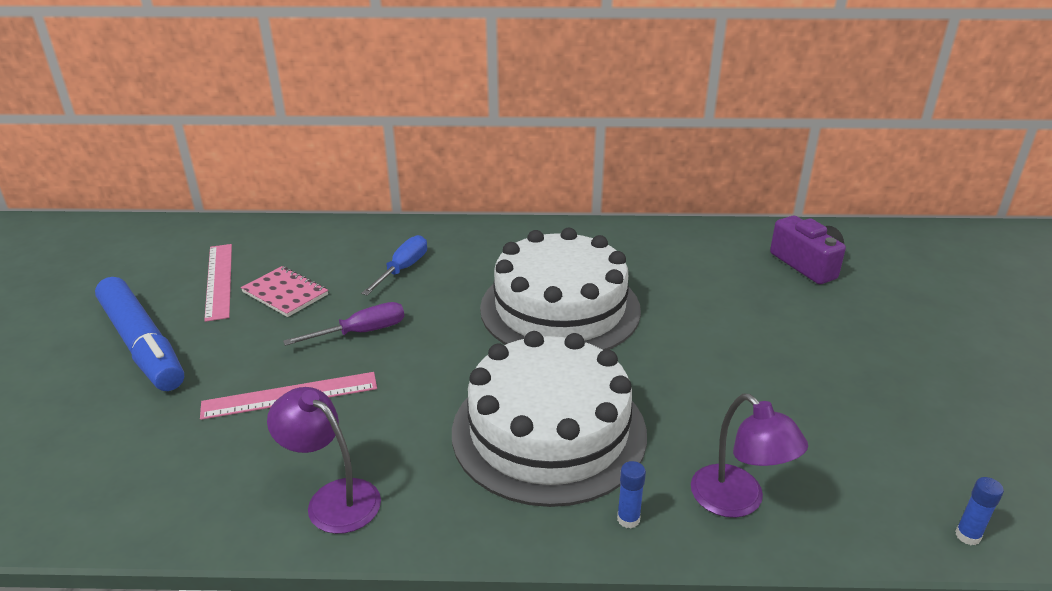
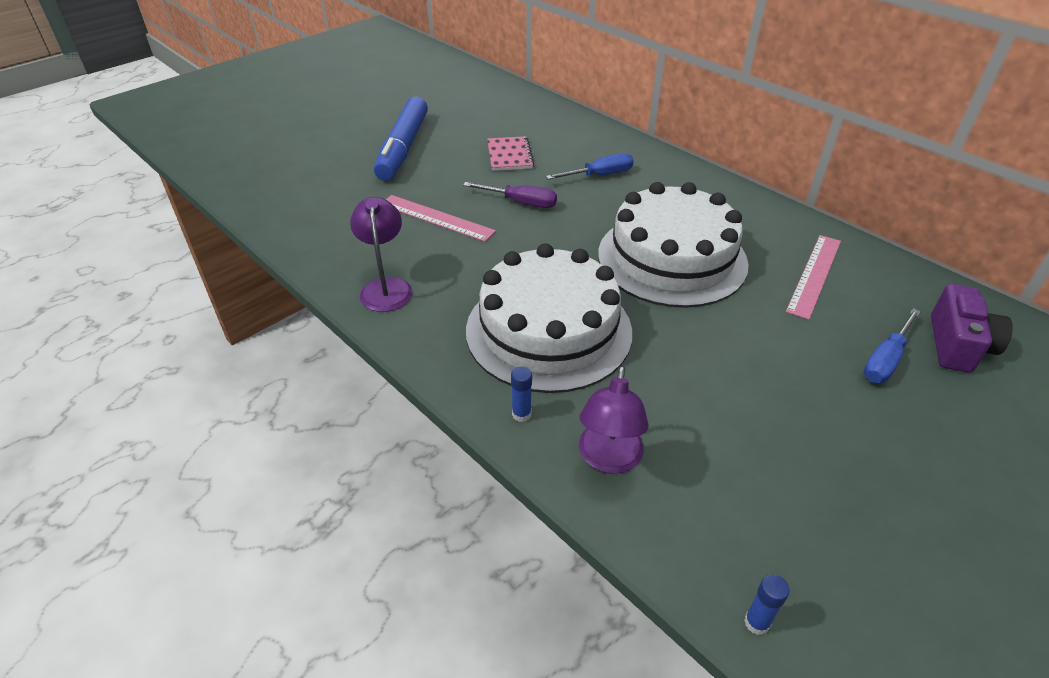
camera: 45 degrees right, 10 degrees up
pink ruler [204,244,232,322] -> pink ruler moved to [786,235,841,320]
none -> blue screwdriver [864,308,921,383]

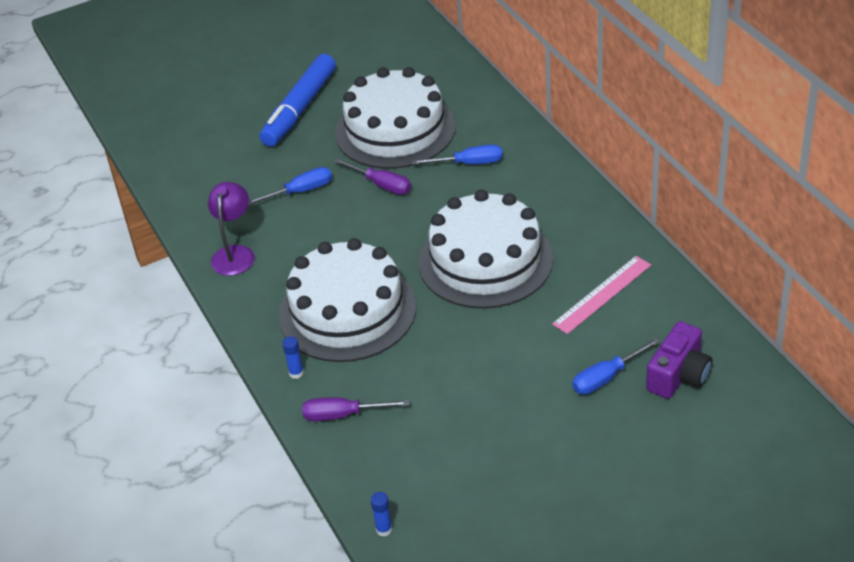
camera: 20 degrees right, 0 degrees up
pink ruler [386,195,496,242] -> blue screwdriver [248,167,332,206]
pink notebook [487,136,534,171] -> white cake [335,67,456,169]
purple lamp [579,366,649,474] -> purple screwdriver [302,397,410,421]

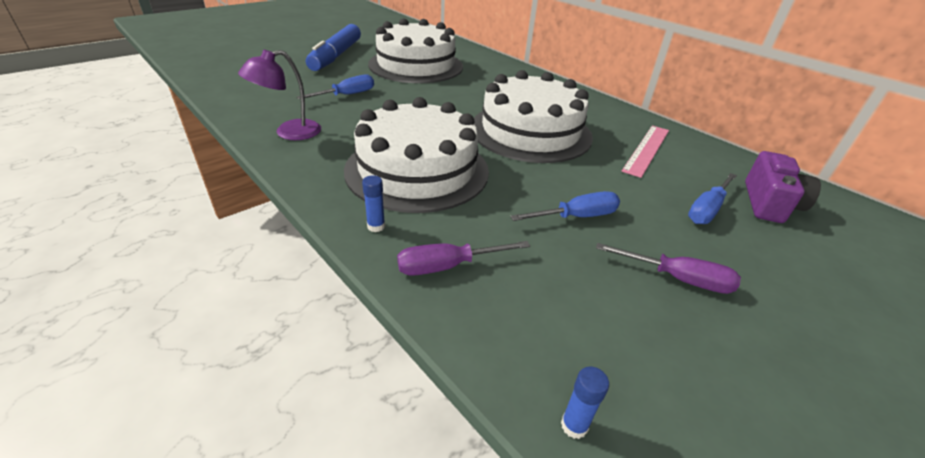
camera: 20 degrees left, 5 degrees down
purple lamp [208,182,255,276] -> purple lamp turned 120 degrees counterclockwise [238,50,321,140]
purple screwdriver [333,158,411,195] -> purple screwdriver moved to [596,243,741,294]
blue screwdriver [412,144,503,165] -> blue screwdriver moved to [510,191,620,221]

